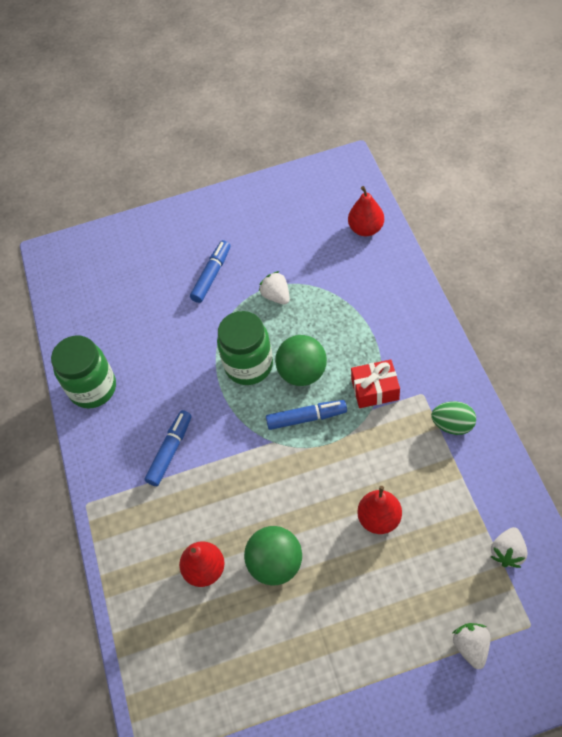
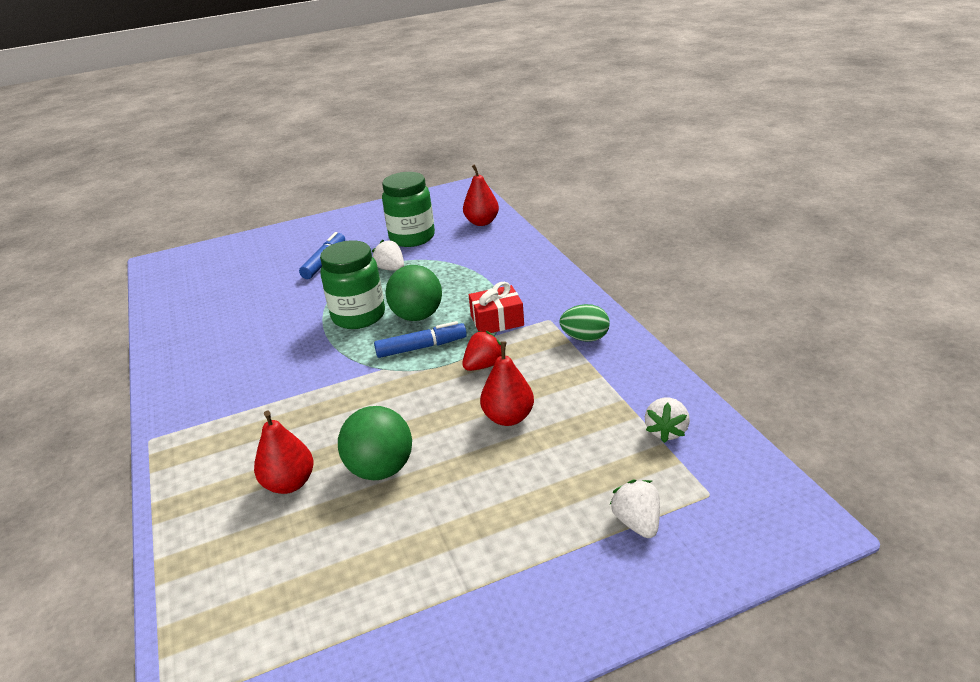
camera: 10 degrees left, 25 degrees down
green jar [51,336,116,409] -> green jar moved to [382,172,435,247]
blue marker [144,410,192,486] -> none
none -> red strawberry [462,331,502,371]

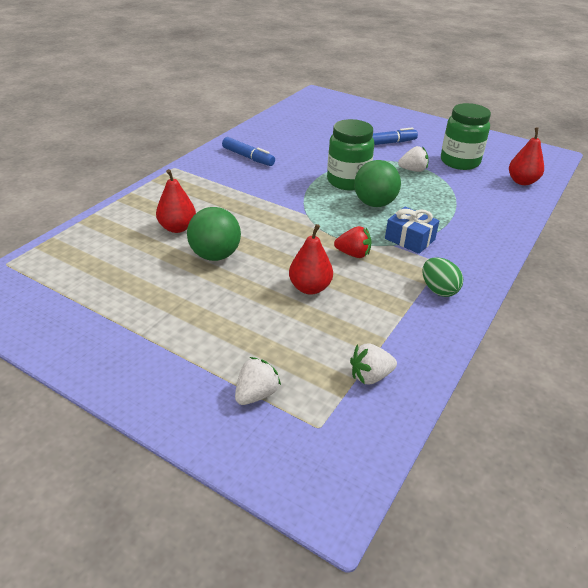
camera: 50 degrees right, 5 degrees up
white strawberry [372,240,404,271] -> white strawberry turned 75 degrees clockwise [398,146,428,172]
blue marker [374,321,467,358] -> blue marker moved to [222,137,275,166]
red gift [469,282,524,333] -> blue gift [385,207,439,254]

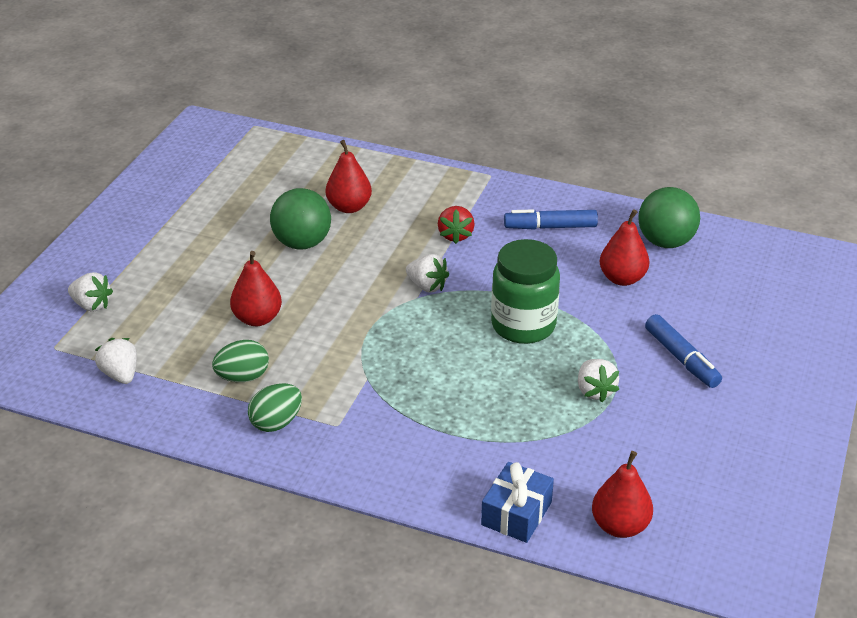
camera: 80 degrees right, 0 degrees up
blue marker [222,137,275,166] -> blue marker turned 60 degrees clockwise [504,209,598,230]
red strawberry [334,226,372,258] -> red strawberry moved to [438,206,475,244]
green ball [354,160,401,207] -> green ball moved to [638,187,700,248]
blue gift [385,207,439,254] -> blue gift moved to [481,462,554,543]
green jar [441,103,491,170] -> none
none -> green egg [212,340,269,382]
none -> white strawberry [406,254,449,293]
none -> red pear [600,210,649,286]

